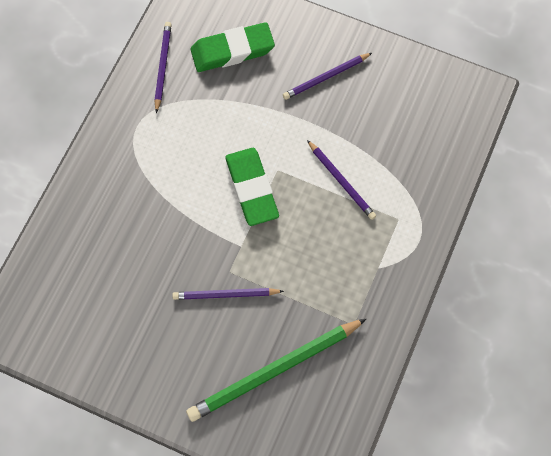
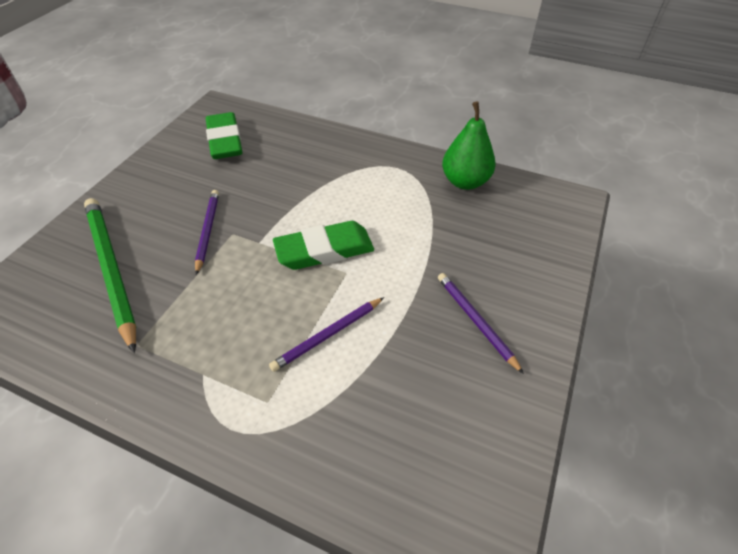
camera: 90 degrees right, 20 degrees down
purple pencil [154,22,172,113] -> green pear [442,101,495,190]
green eraser [191,22,275,72] -> green eraser moved to [206,112,243,159]

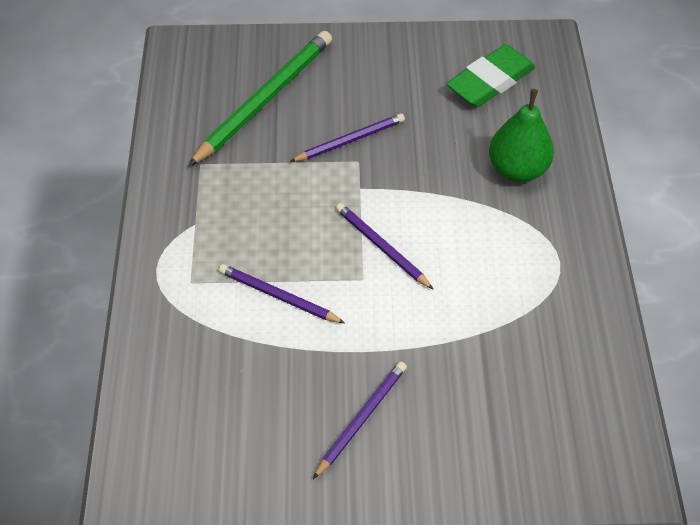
camera: 65 degrees right, 5 degrees up
green eraser [273,221,374,270] -> purple pencil [336,203,434,290]
green pear [442,101,495,190] -> green pear moved to [489,89,554,182]

